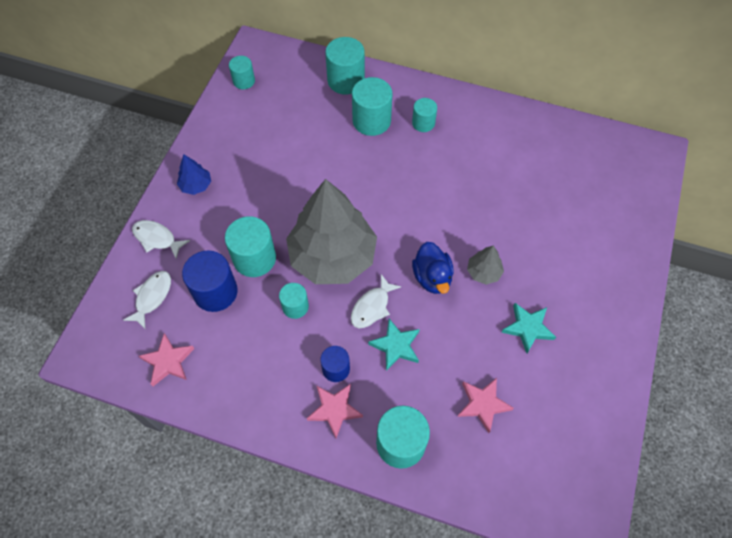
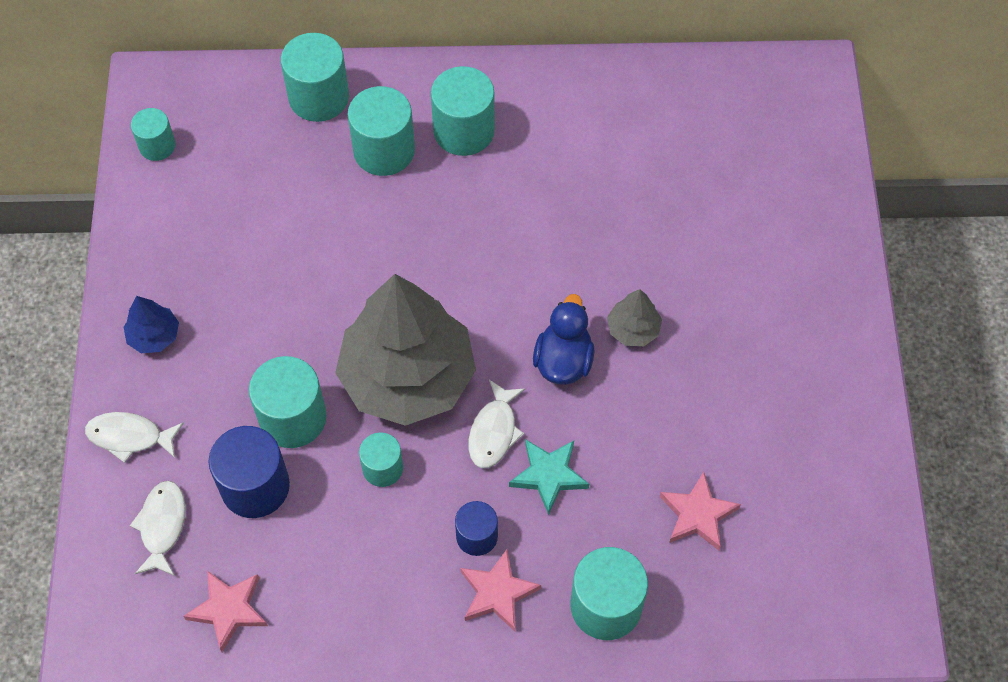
camera: 20 degrees left, 0 degrees up
turquoise cylinder [412,98,437,132] -> turquoise cylinder [431,66,495,156], size x1.68
blue duck [412,242,454,294] -> blue duck turned 135 degrees counterclockwise [533,294,594,385]
turquoise star [501,303,556,353] -> none

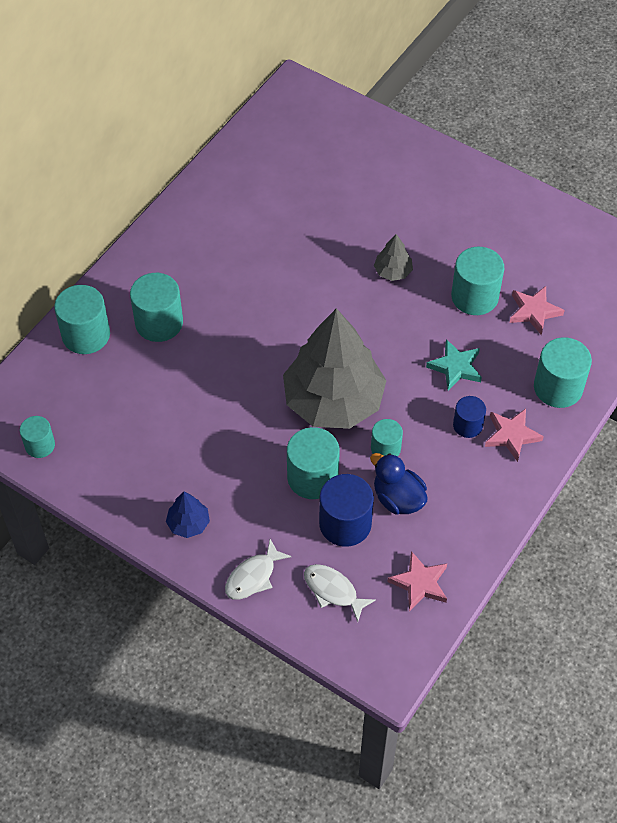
camera: 55 degrees left, 5 degrees down
turquoise cylinder [431,66,495,156] -> turquoise cylinder moved to [451,247,504,315]
white fish [468,380,525,468] -> none
blue duck [533,294,594,385] -> blue duck moved to [370,453,427,515]

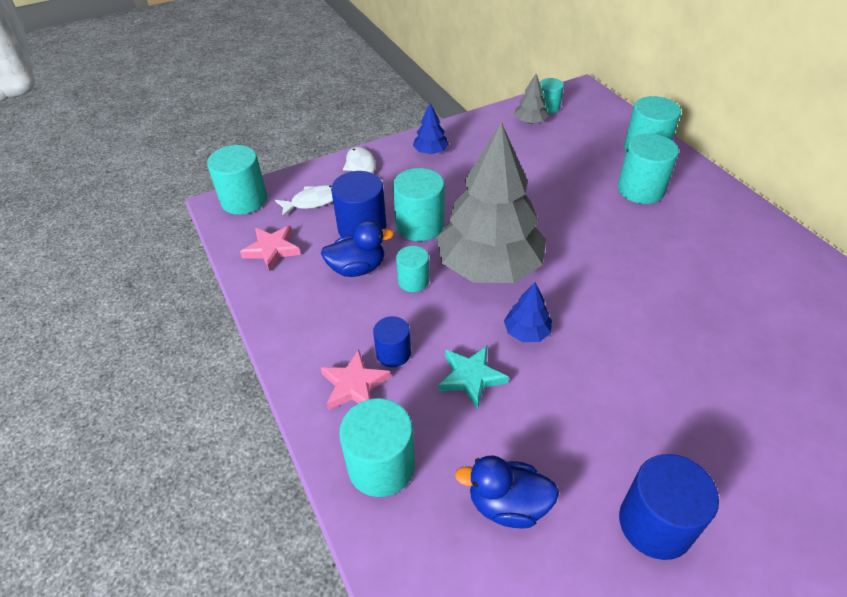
camera: 120 degrees right, 10 degrees down
grey tree [374,234,413,281] -> grey tree moved to [514,74,549,124]
turquoise cylinder [451,247,504,315] -> turquoise cylinder moved to [207,145,267,215]
pink star [510,286,565,335] -> blue duck [455,456,559,528]
none -> blue tree [504,282,552,342]
none -> blue cylinder [619,454,719,560]

